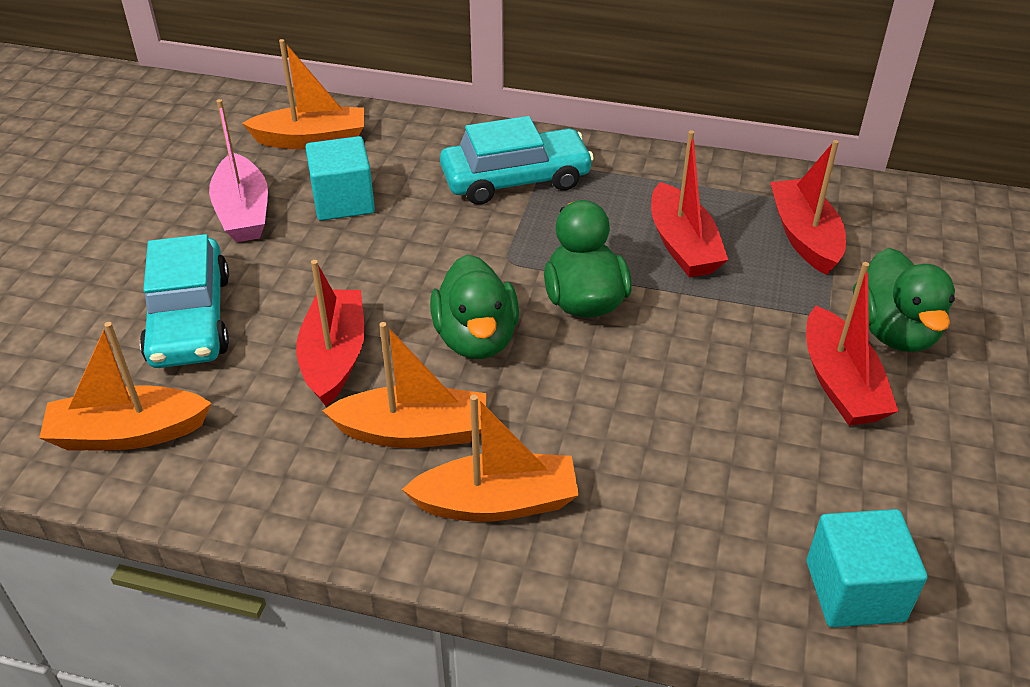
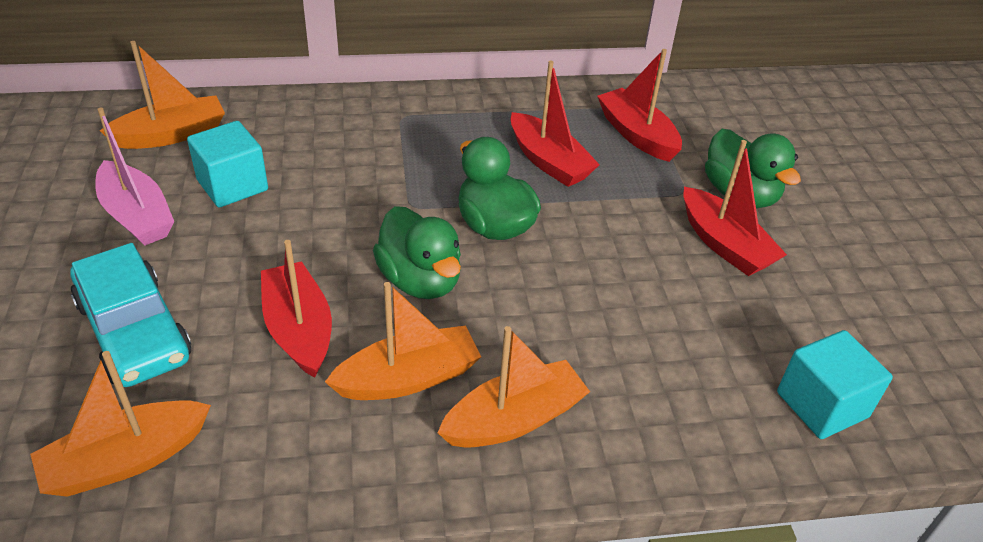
camera: 25 degrees left, 0 degrees up
turquoise car [440,116,594,205] -> none

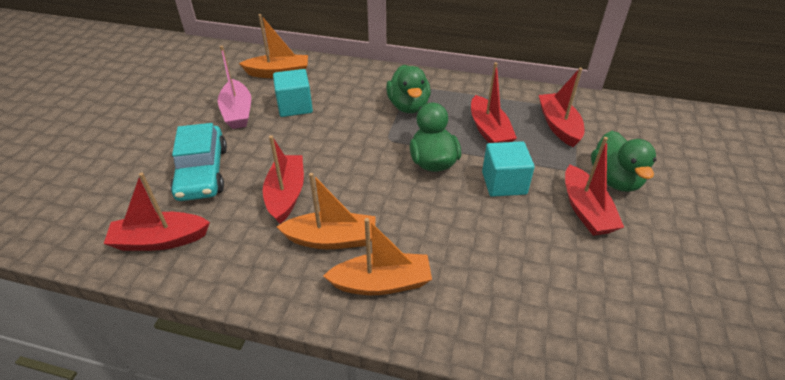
camera: 25 degrees right, 0 degrees up
orange boat [30,351,211,497] -> red boat [104,172,210,251]
green duck [373,206,461,299] -> green duck moved to [386,65,431,113]
turquoise cube [777,330,893,439] -> turquoise cube moved to [482,141,535,197]

